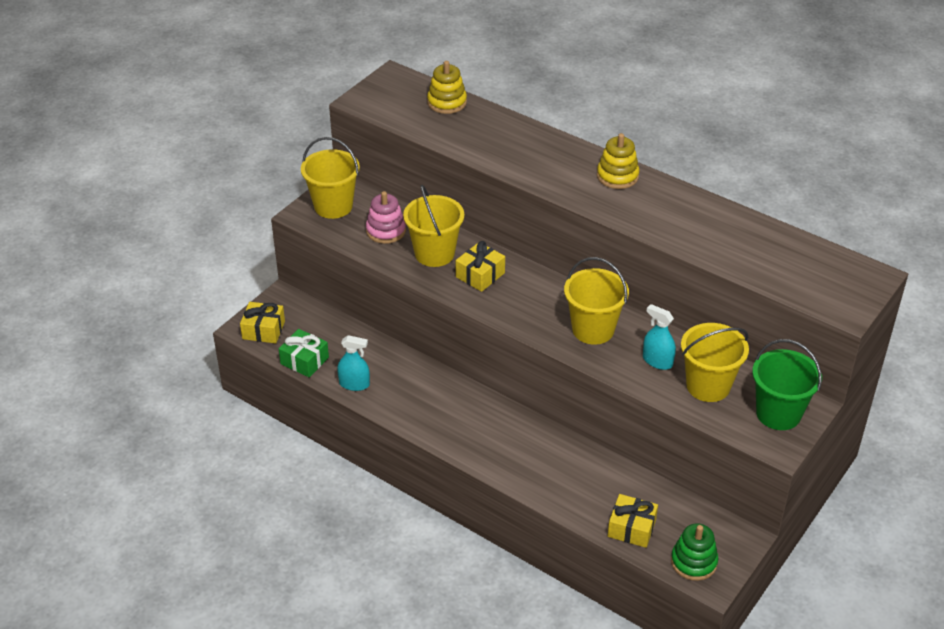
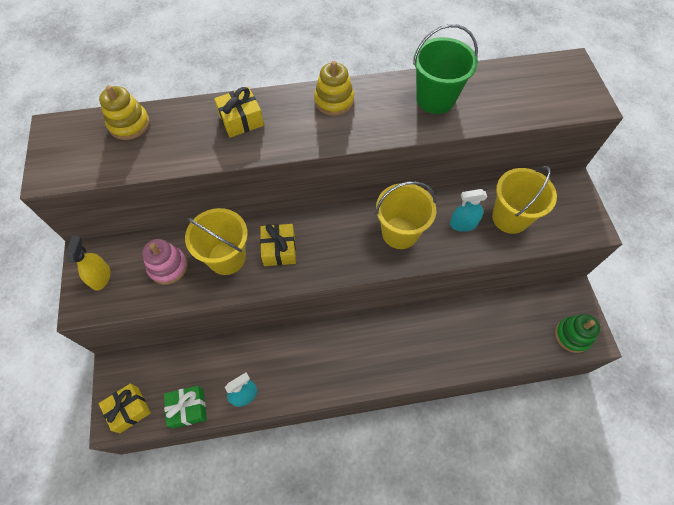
camera: 45 degrees left, 20 degrees up
yellow bucket [301,137,360,219] -> yellow spray bottle [66,236,110,291]
yellow gift [608,494,658,548] -> yellow gift moved to [214,87,264,138]
green bucket [752,339,822,430] -> green bucket moved to [413,24,478,114]

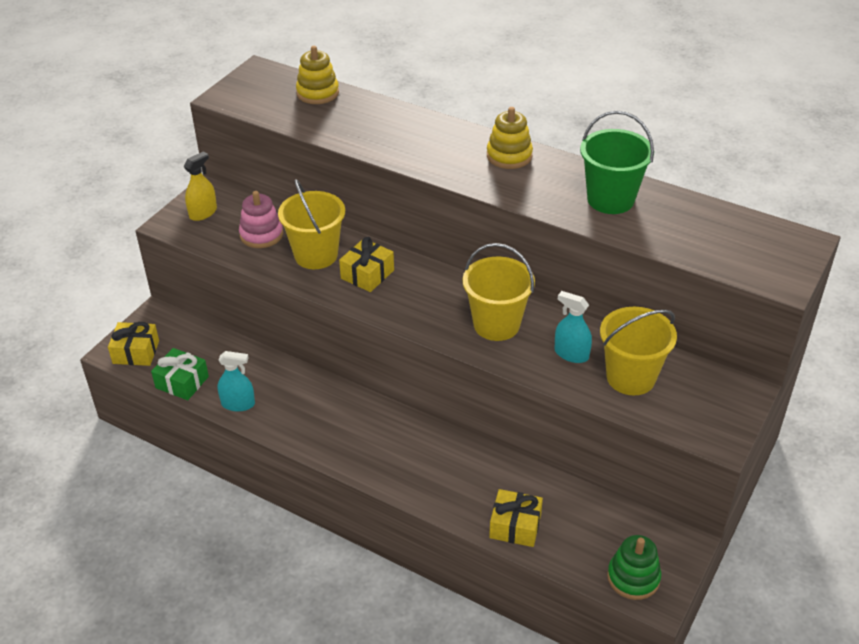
camera: 40 degrees right, 20 degrees down
yellow gift [214,87,264,138] -> yellow gift moved to [489,489,543,547]

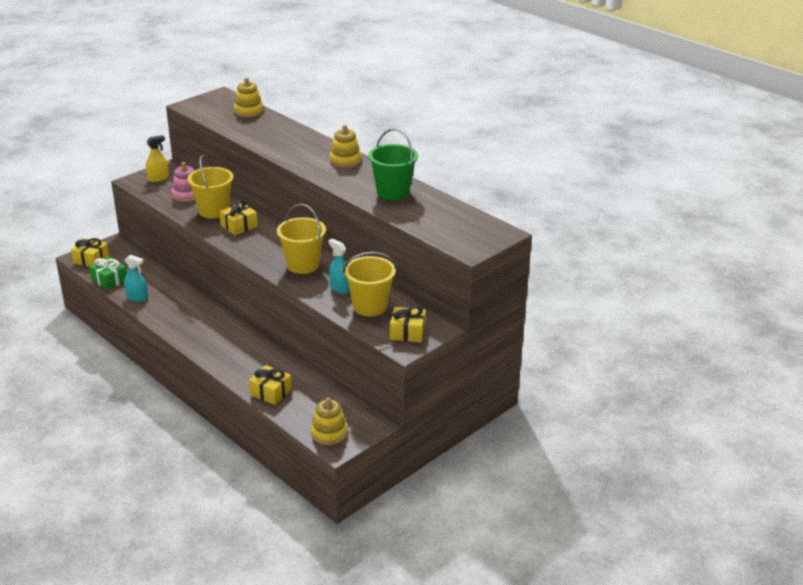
camera: 15 degrees right, 10 degrees down
green stacking toy [607,535,661,600] -> yellow stacking toy [311,397,348,445]
none -> yellow gift [390,305,426,342]

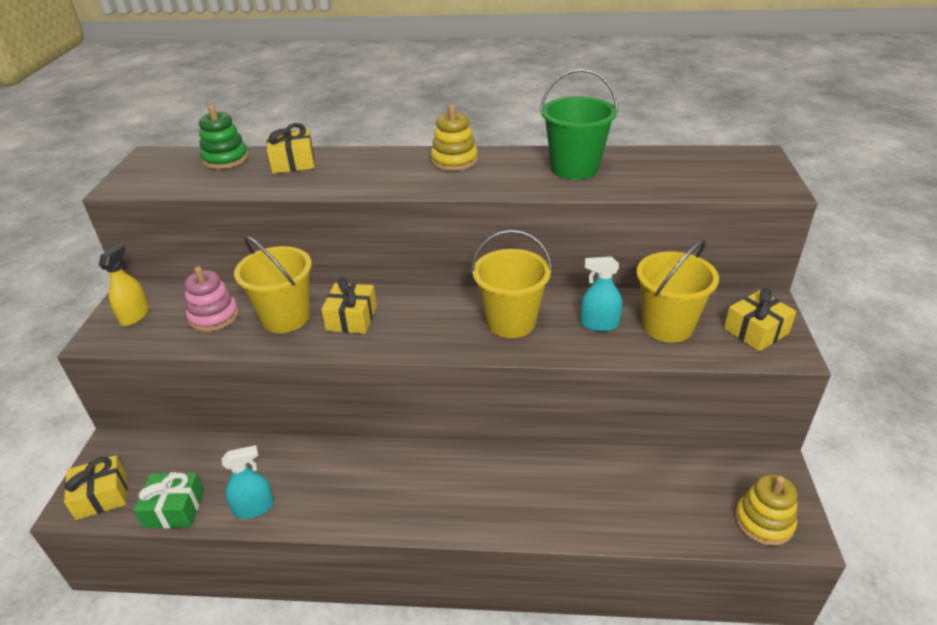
camera: 40 degrees left, 5 degrees up
yellow stacking toy [234,78,263,117] -> green stacking toy [199,105,249,169]
yellow gift [249,365,292,405] -> yellow gift moved to [266,123,314,174]

